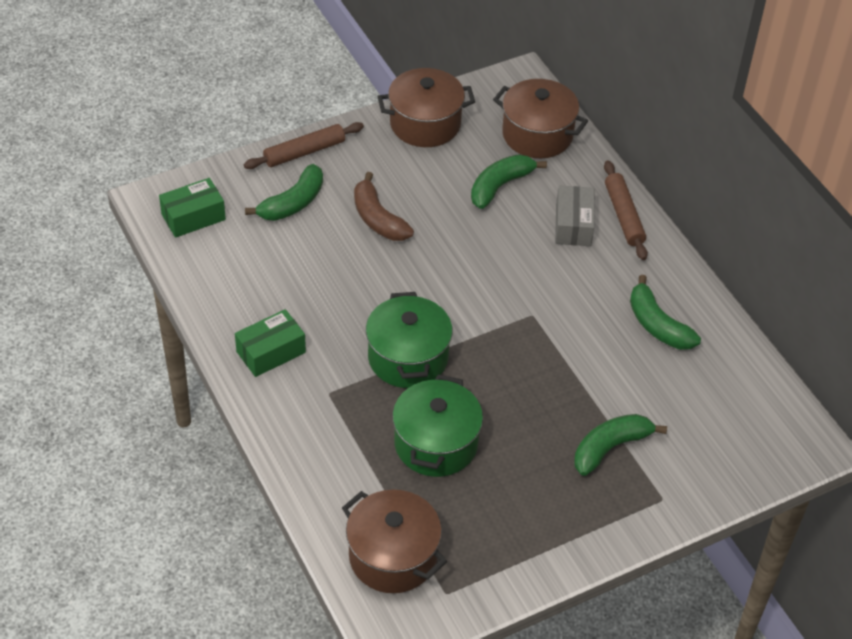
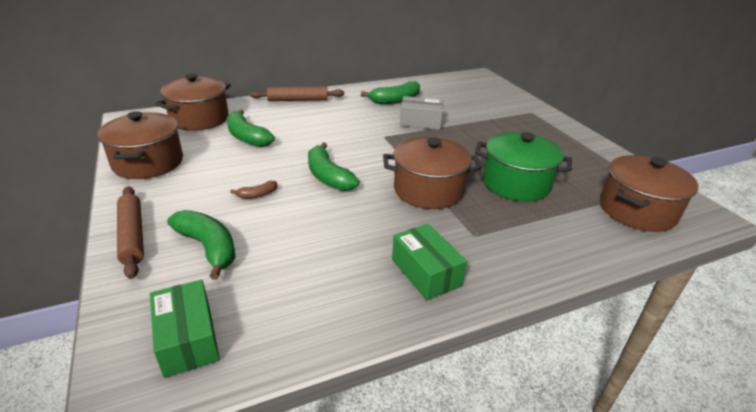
camera: 85 degrees left, 15 degrees down
brown banana [354,172,414,241] -> brown banana [230,181,277,199], size x0.50
green pot [366,292,453,388] -> brown pot [383,137,482,209]
grey box [555,185,594,246] -> grey box moved to [400,96,443,130]
green banana [574,414,667,476] -> green banana moved to [308,142,359,191]

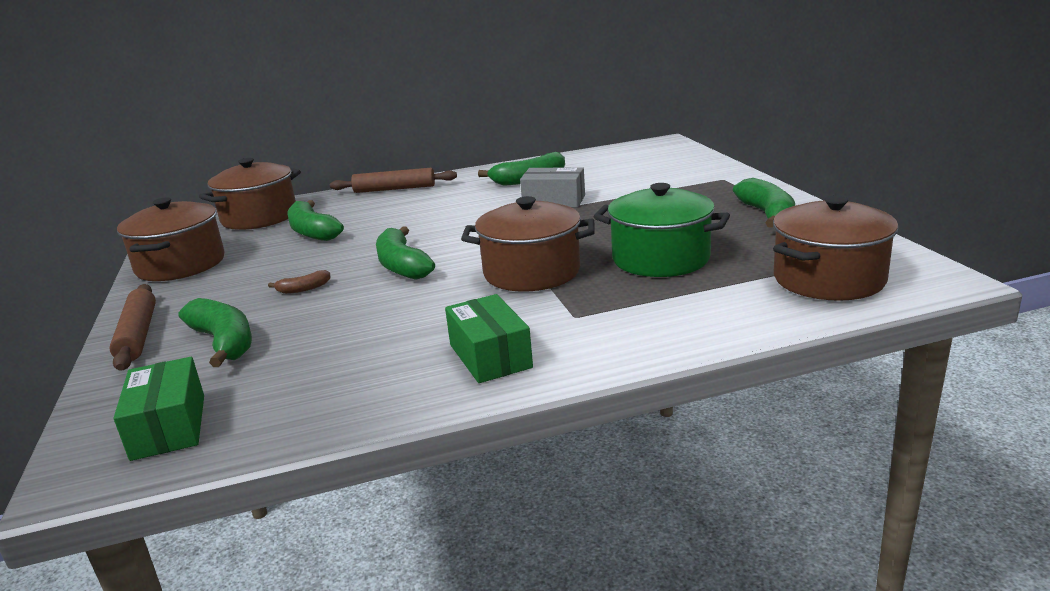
camera: 10 degrees right, 10 degrees down
none -> green banana [733,178,795,228]

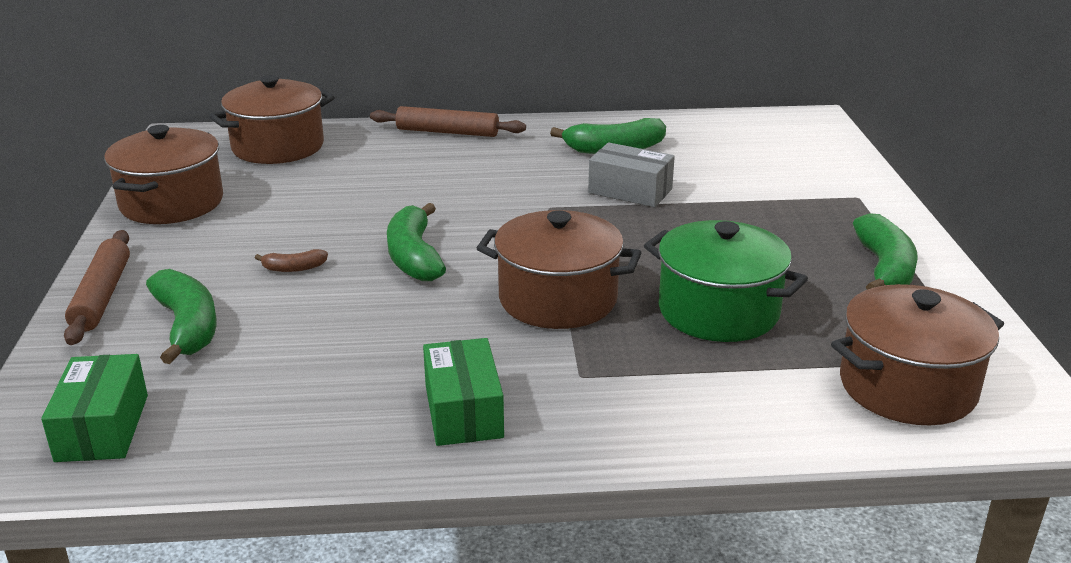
camera: 10 degrees right, 5 degrees up
green banana [287,200,344,241] -> none

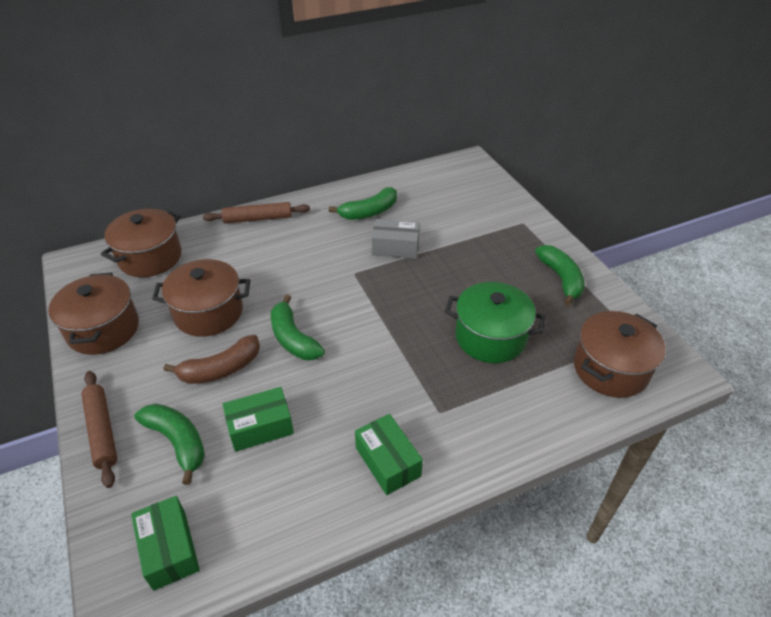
camera: 20 degrees left, 15 degrees up
brown banana [255,249,328,272] -> brown banana [164,335,260,384], size x2.00
brown pot [477,210,642,329] -> brown pot moved to [152,259,250,337]
none -> green box [223,387,294,452]

